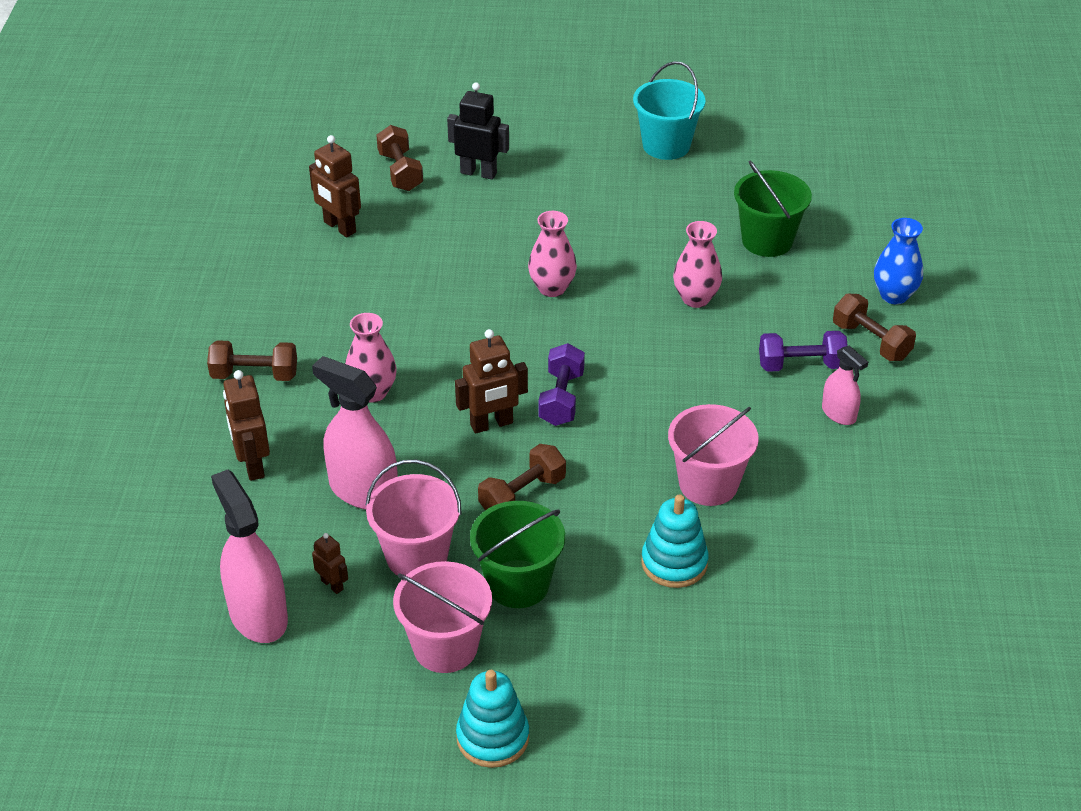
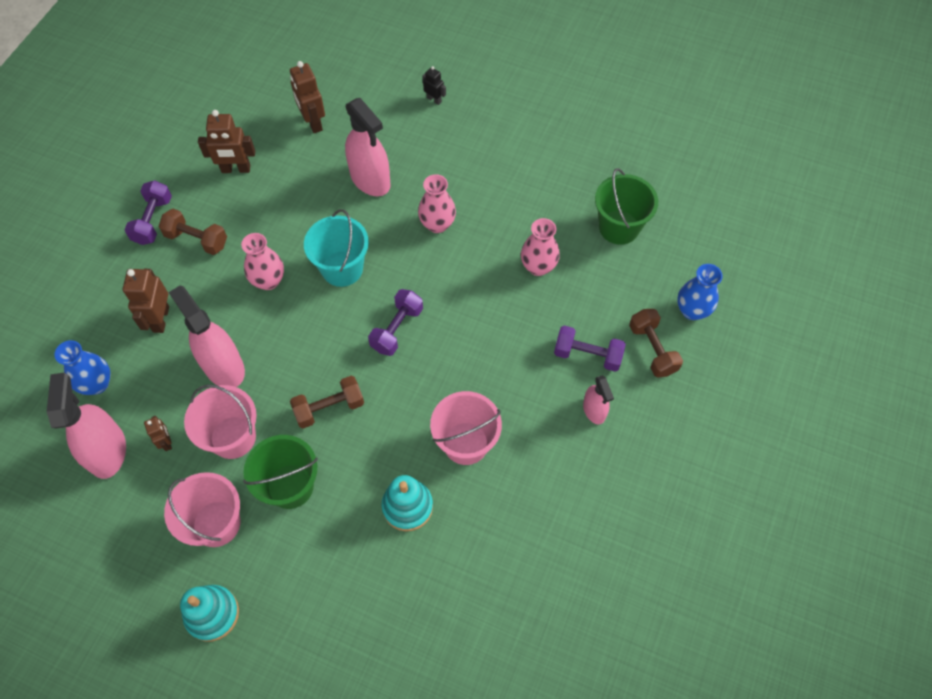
camera: 20 degrees right, 20 degrees up
brown dumbbell [376,125,423,191] -> none
black robot [447,82,509,180] -> black robot [422,66,446,105], size x0.56
brown robot [455,329,528,433] -> brown robot moved to [198,110,255,173]
turquoise bucket [633,61,706,160] -> turquoise bucket moved to [304,209,369,287]
none -> blue vase [54,340,111,395]
none -> purple dumbbell [125,180,172,245]
none -> pink spray bottle [345,98,391,196]

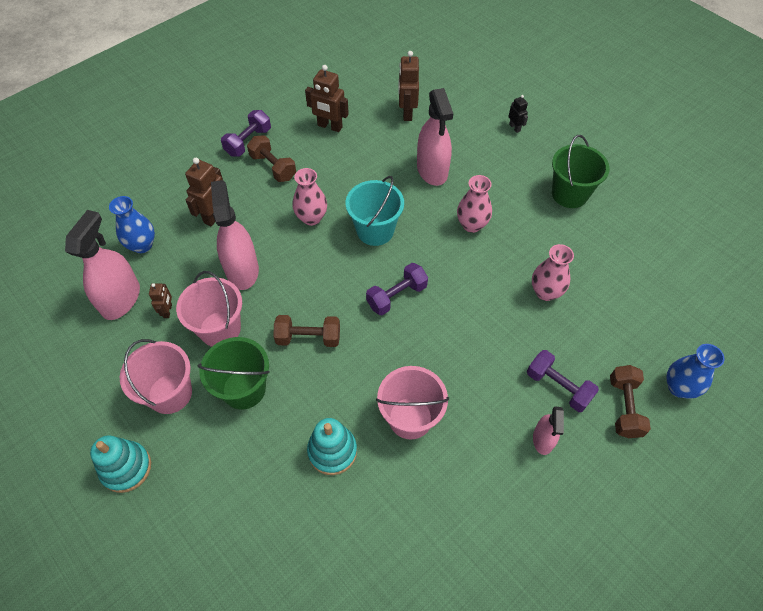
camera: 25 degrees right, 5 degrees down
green bucket [595,168,658,245] -> green bucket moved to [552,135,610,208]

